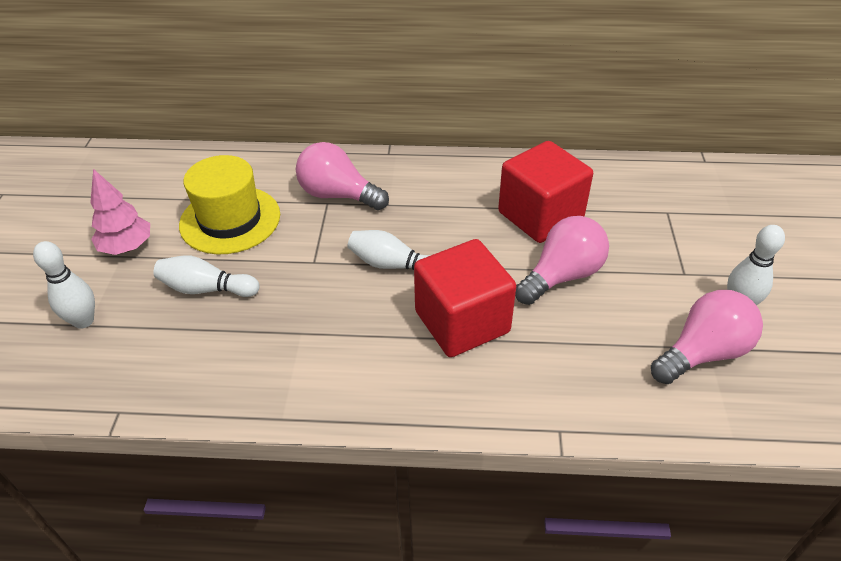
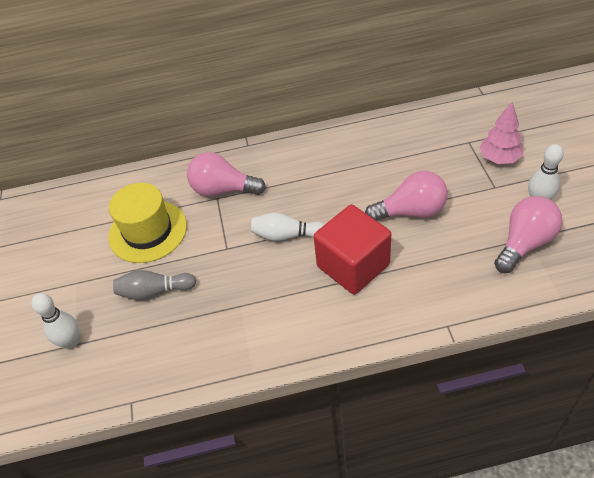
camera: 10 degrees left, 5 degrees up
pink tree [90,169,150,255] -> pink tree moved to [479,102,523,164]
white bowling pin [153,255,259,297] -> grey bowling pin [113,270,196,300]
red cube [498,141,593,243] -> none
pink light bulb [515,216,609,305] -> pink light bulb turned 45 degrees clockwise [365,171,448,221]

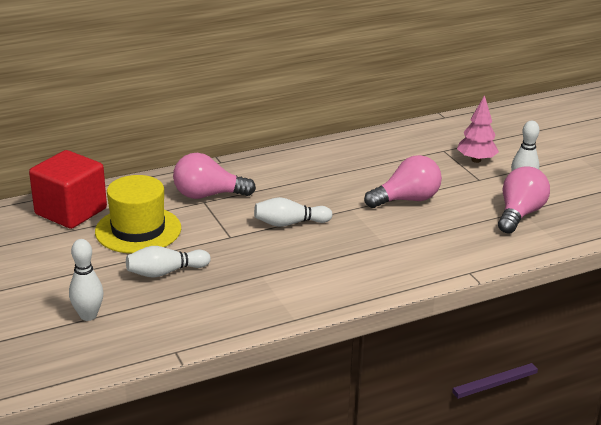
camera: 20 degrees left, 20 degrees down
grey bowling pin [113,270,196,300] -> white bowling pin [126,246,211,278]
red cube [314,205,391,295] -> red cube moved to [29,150,107,229]

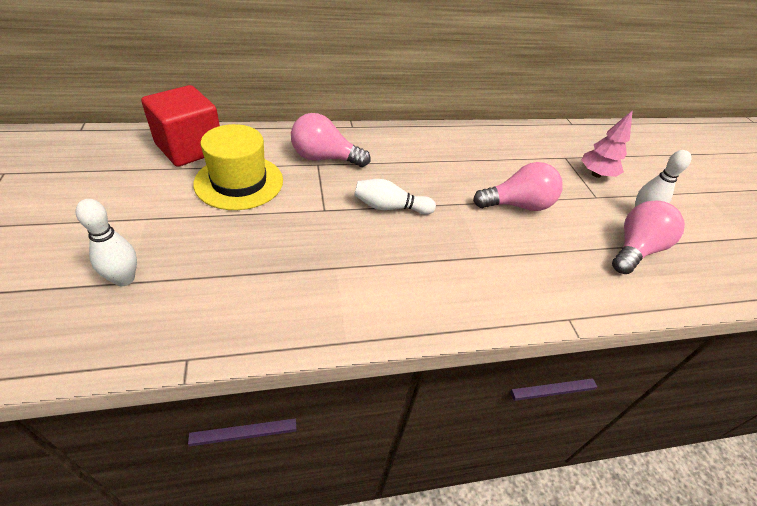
camera: 10 degrees right, 15 degrees up
white bowling pin [126,246,211,278] -> none

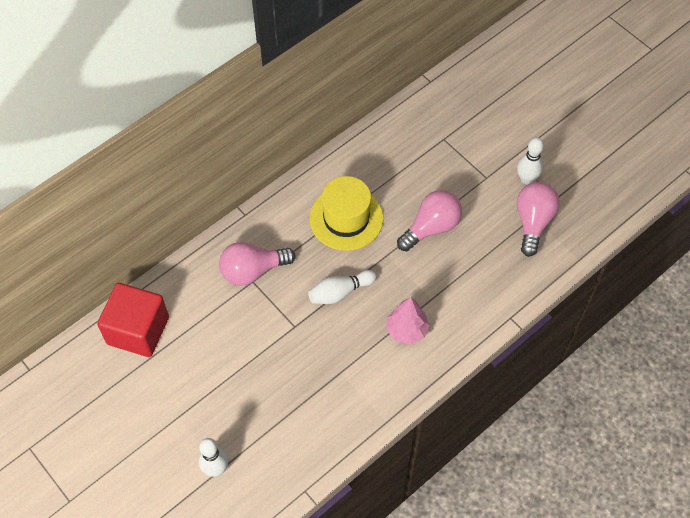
camera: 25 degrees left, 15 degrees up
yellow hat [193,124,283,210] -> yellow hat moved to [309,176,383,251]
pink tree [581,110,633,178] -> pink tree moved to [387,297,429,344]

